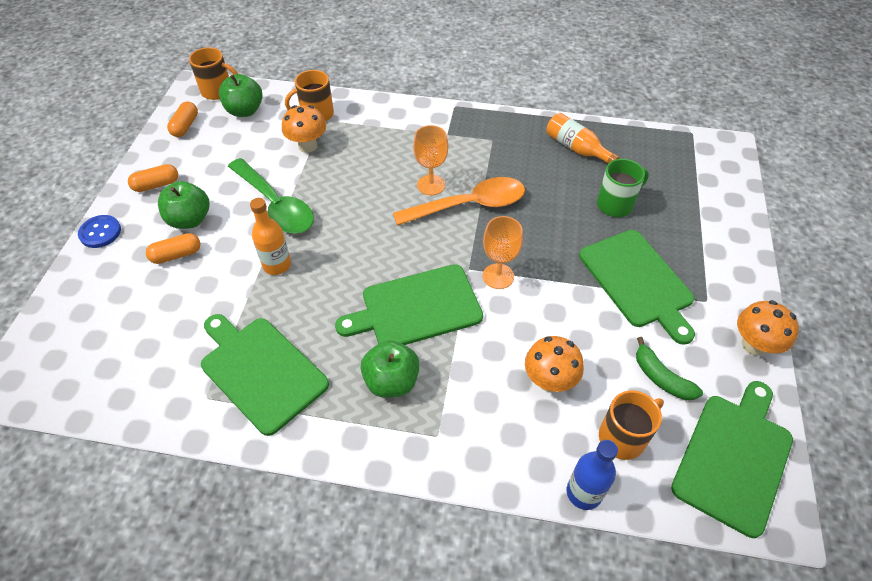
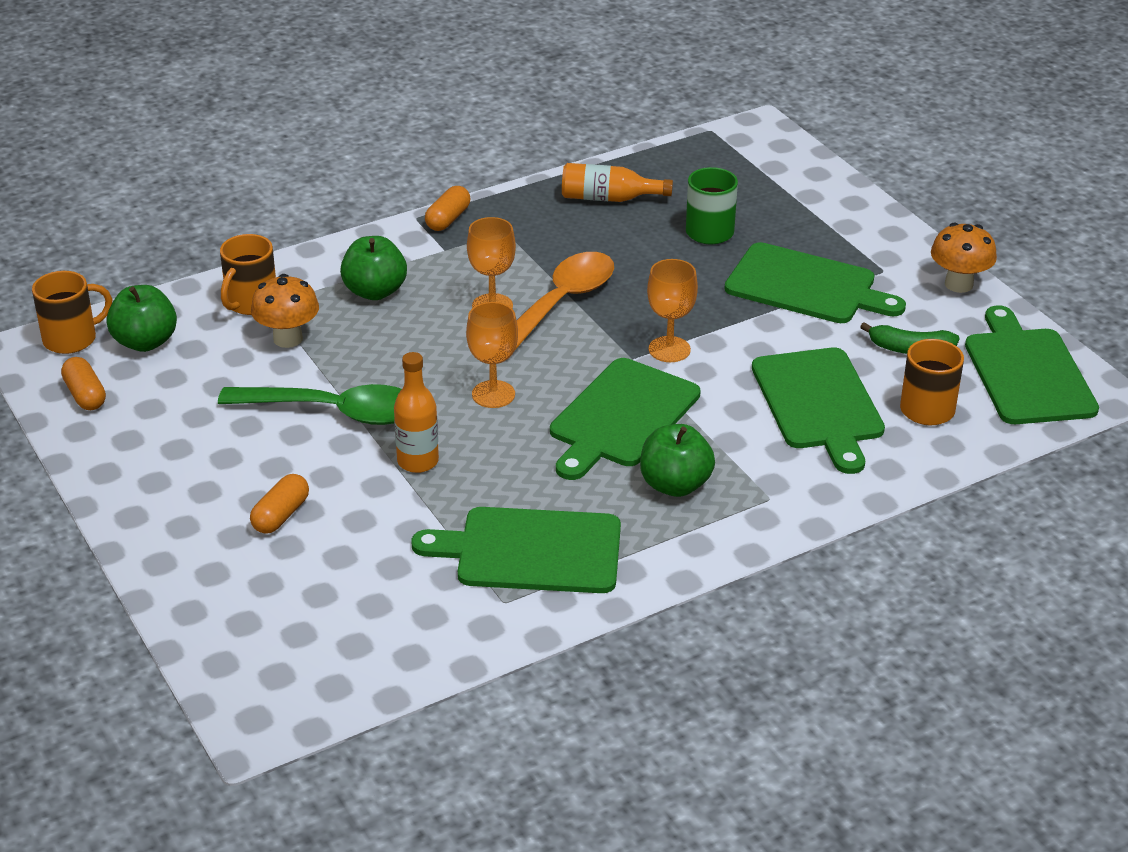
camera: 40 degrees left, 15 degrees down
blue button [78,215,121,248] -> none
orange capsule [128,164,178,192] -> orange capsule moved to [425,186,470,231]
green apple [158,181,209,229] -> green apple moved to [340,236,407,300]
orange mushroom [525,336,584,392] -> green cutting board [752,347,885,474]
blue bottle [567,440,618,510] -> none
none -> orange goblet [466,302,518,408]

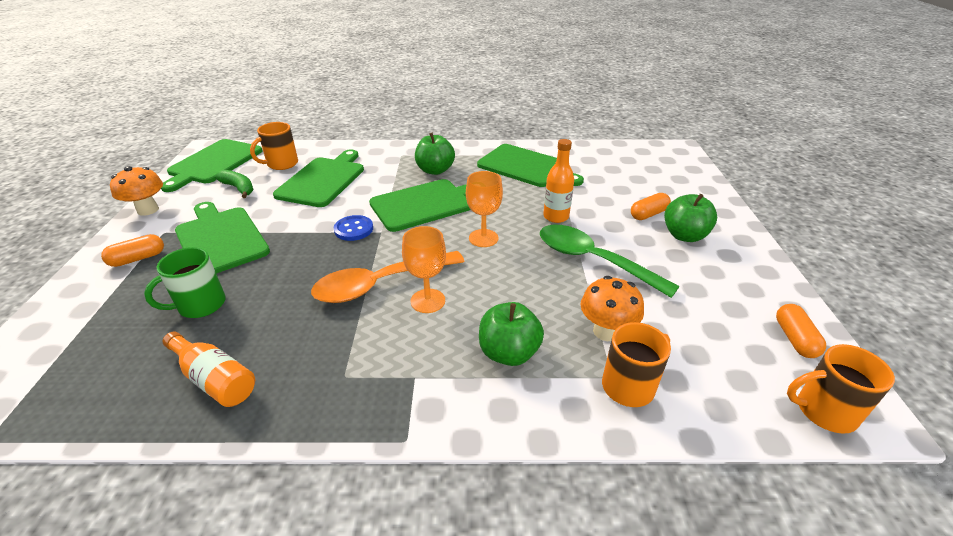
camera: 150 degrees left, 0 degrees up
green apple [106,285,177,352] -> green apple moved to [664,194,717,242]
orange capsule [425,186,470,231] -> orange capsule moved to [101,234,164,267]
orange goblet [647,259,698,362] -> blue button [334,215,373,241]

